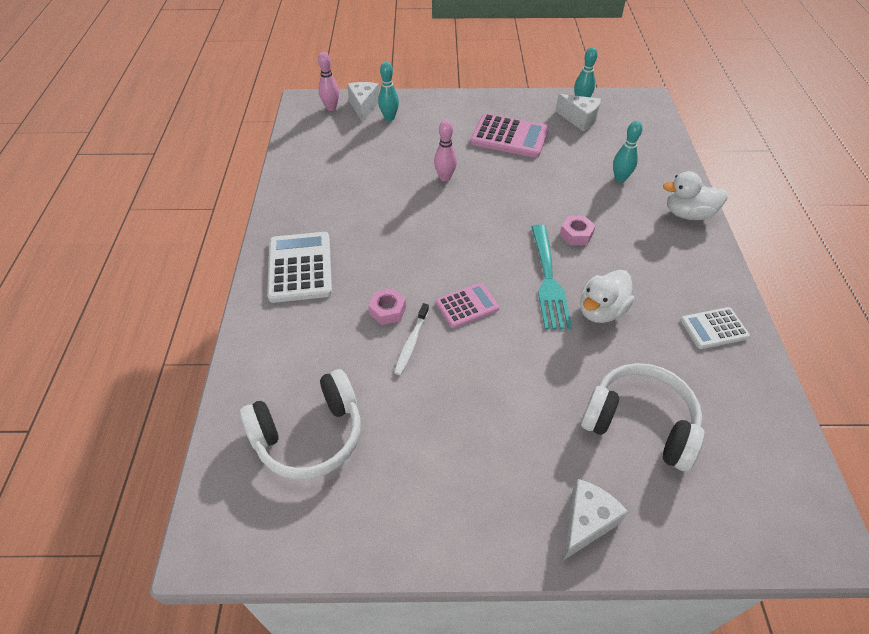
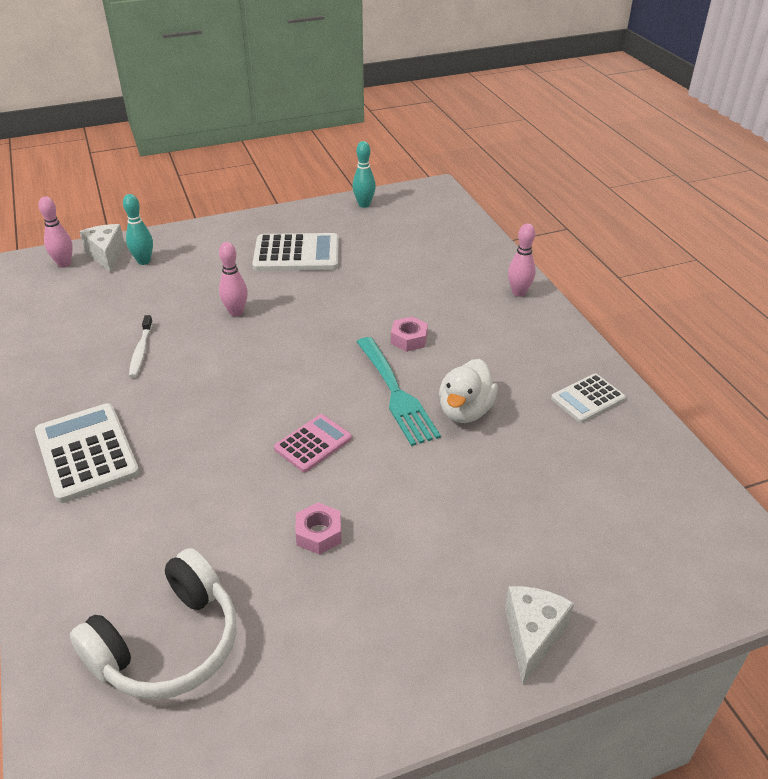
camera: 20 degrees left, 10 degrees down
pink nut [368,288,406,325] -> pink nut moved to [295,503,342,555]
white toothbrush [394,303,429,375] -> white toothbrush moved to [129,315,153,378]
pink calculator [471,113,549,158] -> white calculator [252,233,339,271]
white cheese [556,94,601,131] -> none
white headphones [581,363,705,471] -> none
turquoise bowling pin [613,121,642,182] -> none
white duck [663,171,728,220] -> pink bowling pin [508,224,536,297]

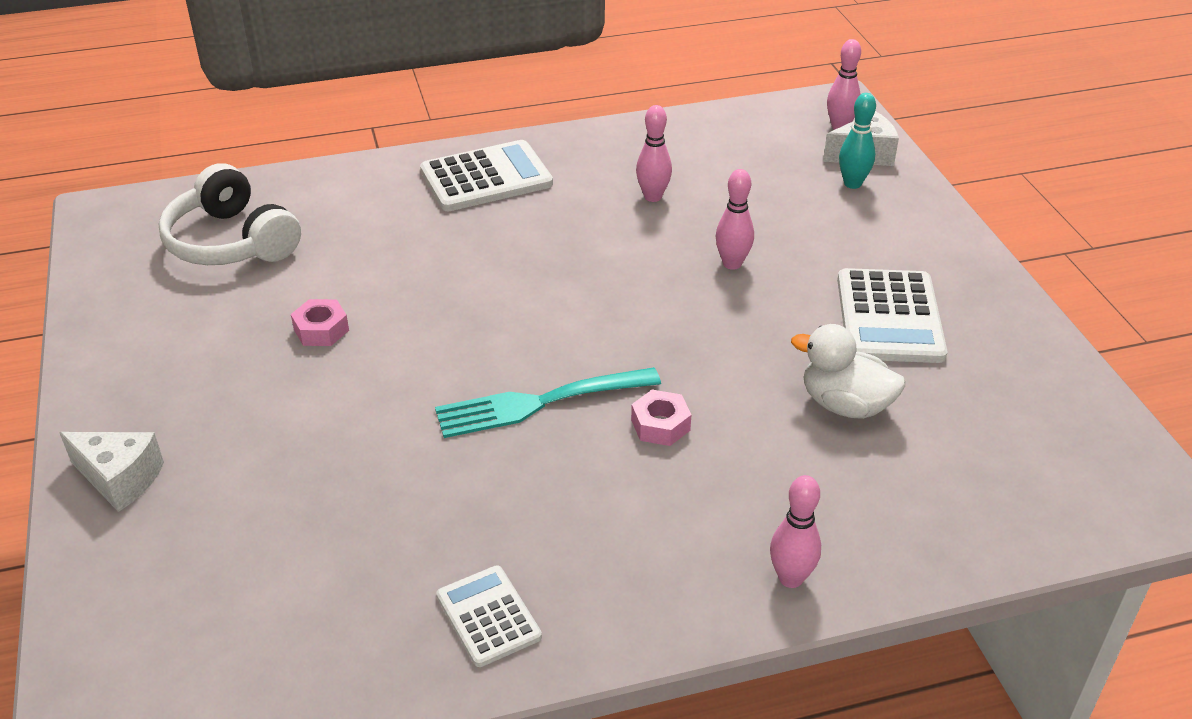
camera: 95 degrees right, 0 degrees up
white toothbrush [129,315,153,378] -> pink bowling pin [636,105,672,202]
pink calculator [274,414,352,472] -> none
turquoise bowling pin [352,141,376,208] -> none
white duck [439,359,498,423] -> white duck moved to [791,324,905,419]

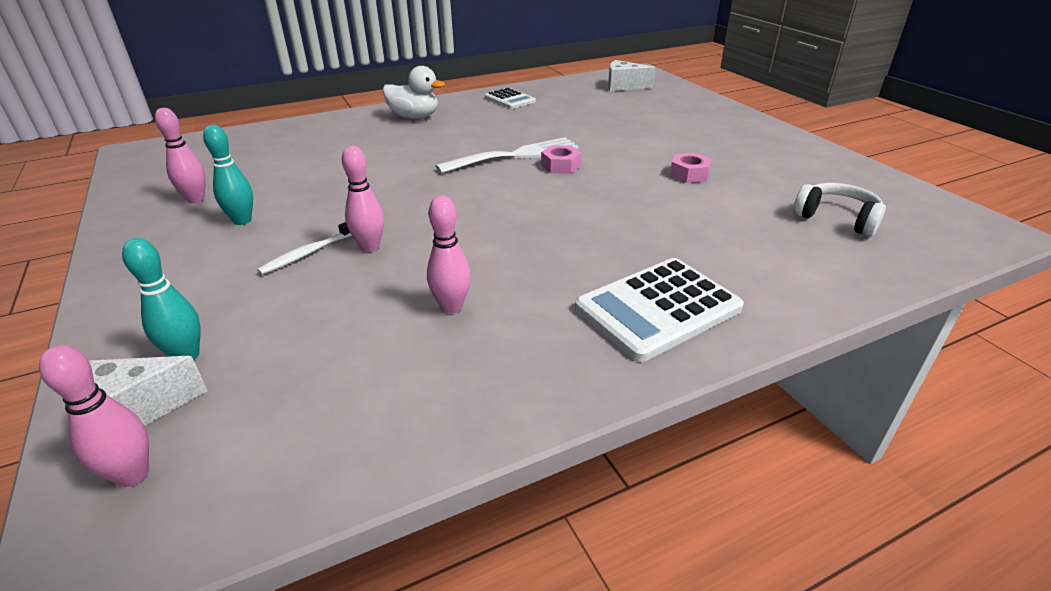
camera: 170 degrees right, 5 degrees down
white cheese [59,432,164,512] -> white cheese moved to [608,60,655,91]
white headphones [159,163,301,265] -> white headphones [793,183,886,237], size x0.65
turquoise fork [435,367,661,438] -> white fork [436,137,579,173]
pink nut [631,390,691,446] -> pink nut moved to [541,145,582,174]
pink bowling pin [770,475,821,588] -> pink bowling pin moved to [155,108,205,203]
white duck [791,324,905,419] -> white duck moved to [382,66,445,119]
white calculator [837,268,947,363] -> turquoise bowling pin [203,125,253,225]
none -> white toothbrush [257,222,352,275]

